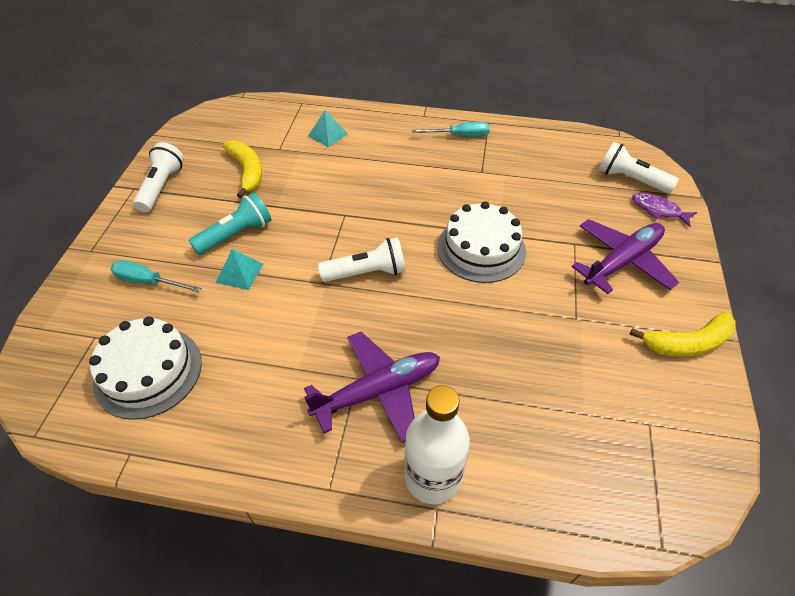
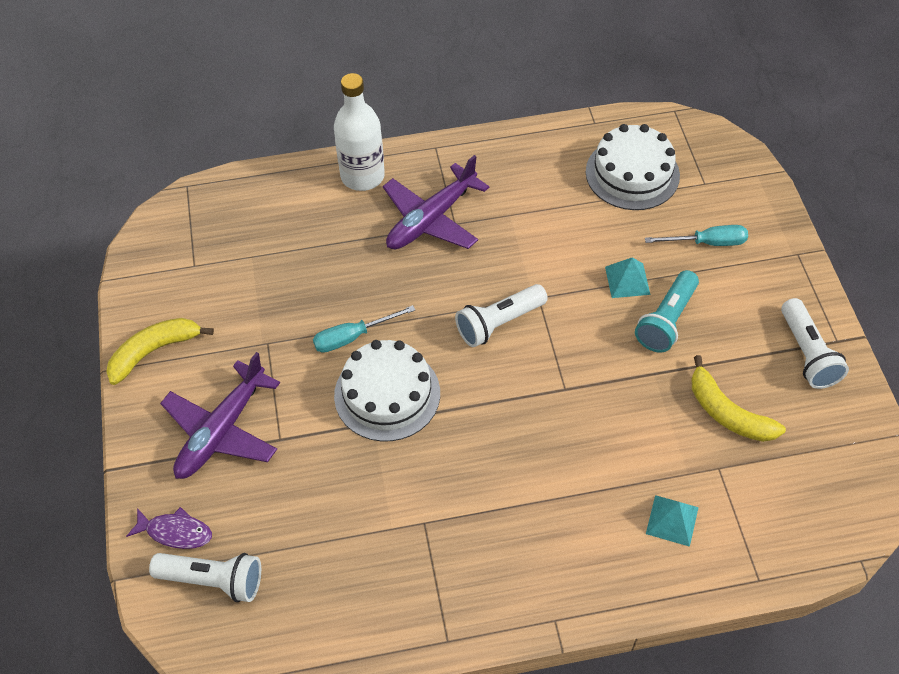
camera: 160 degrees right, 5 degrees up
turquoise screwdriver [412,122,490,137] -> turquoise screwdriver moved to [313,305,415,353]

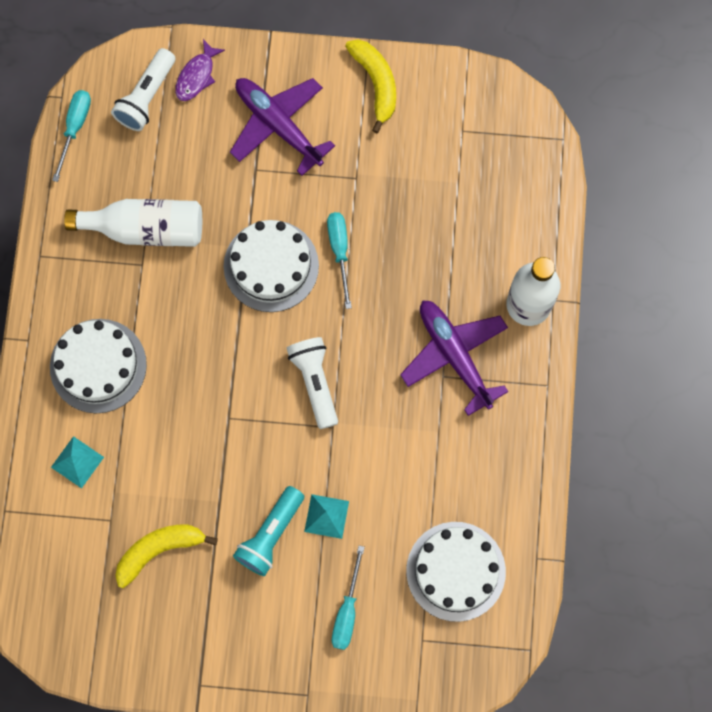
camera: 105 degrees right, 20 degrees up
turquoise flashlight [635,270,699,353] -> turquoise flashlight turned 105 degrees counterclockwise [233,486,304,576]
white flashlight [781,298,849,389] -> none
none -> white cake [50,319,147,413]
none -> turquoise screwdriver [52,90,91,182]
none -> white bottle [64,199,202,247]

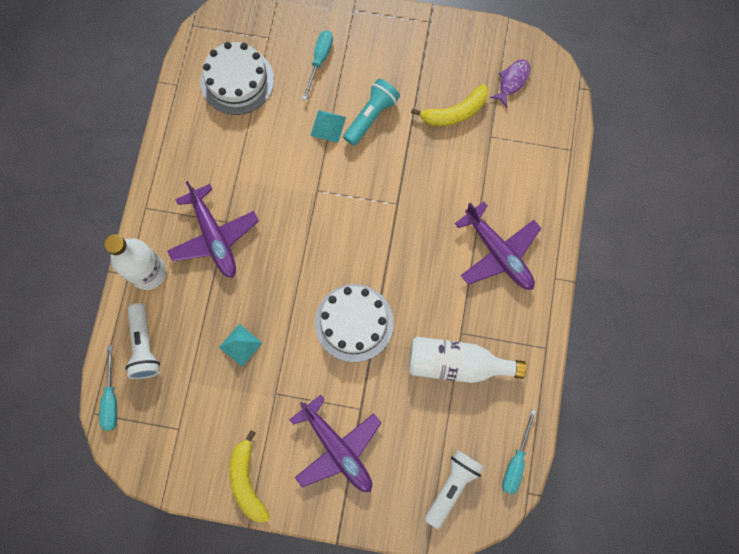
camera: 175 degrees left, 0 degrees up
white cake [50,319,147,413] -> purple plane [455,202,541,290]
turquoise pyramid [51,436,104,489] -> turquoise pyramid moved to [219,324,262,367]
purple fish [175,39,225,101] -> purple fish moved to [490,60,530,107]
white flashlight [287,337,338,429] -> white flashlight moved to [125,303,160,379]
turquoise screwdriver [327,212,352,309] -> turquoise screwdriver moved to [99,345,117,430]

